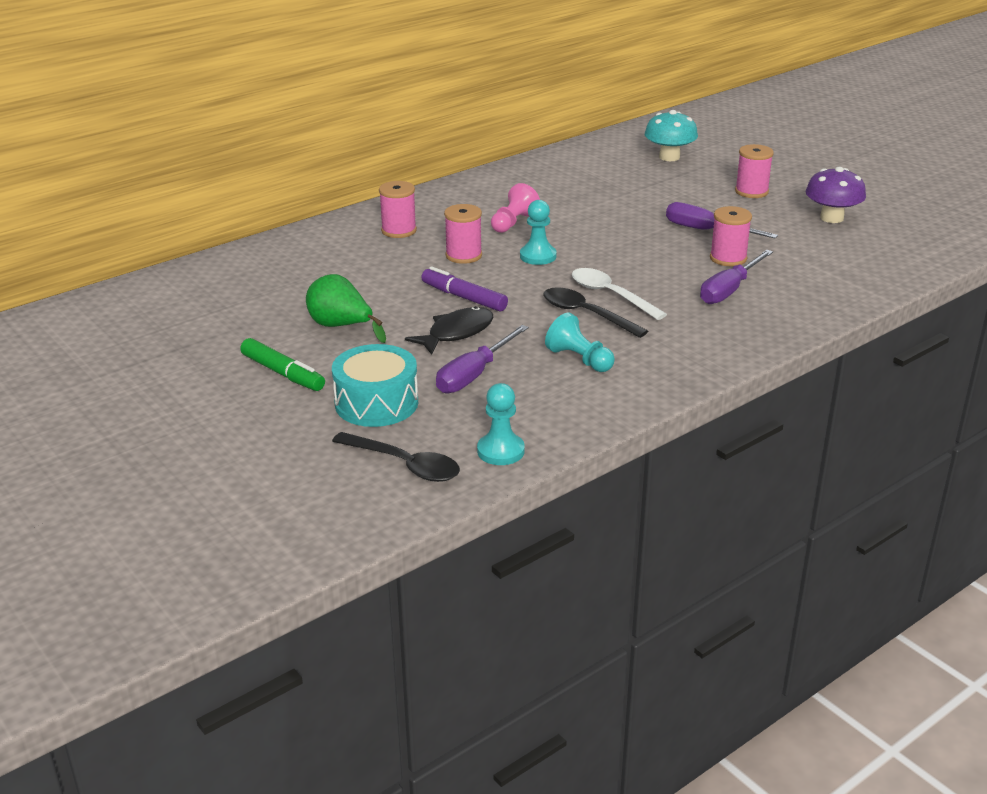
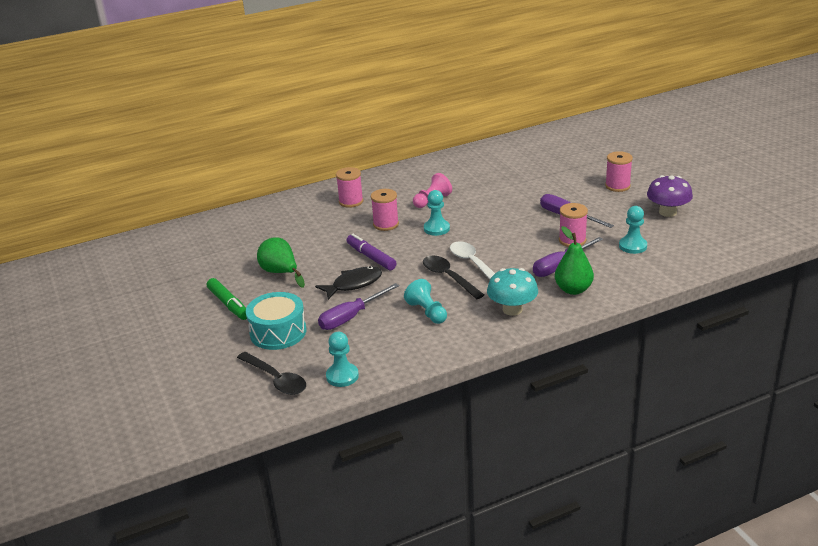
camera: 15 degrees right, 0 degrees up
turquoise mushroom [645,110,698,161] -> turquoise mushroom moved to [487,268,538,316]
none -> green pear [555,226,594,295]
none -> turquoise pawn [619,206,647,254]

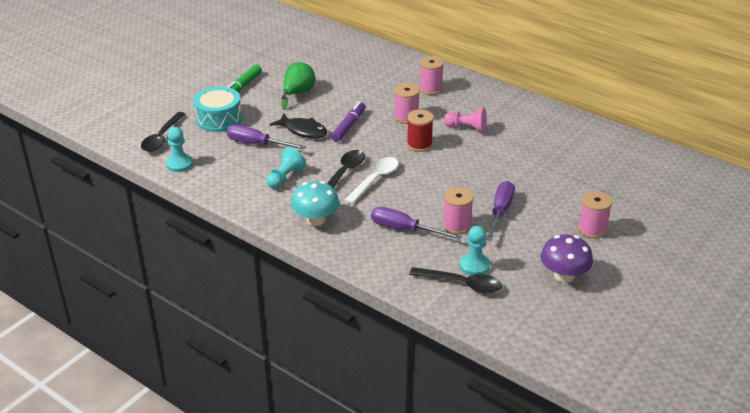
camera: 60 degrees right, 5 degrees up
turquoise pawn [424,190,450,236] -> red spool [407,109,434,152]
green pear [555,226,594,295] -> none
none -> black spoon [409,267,502,294]

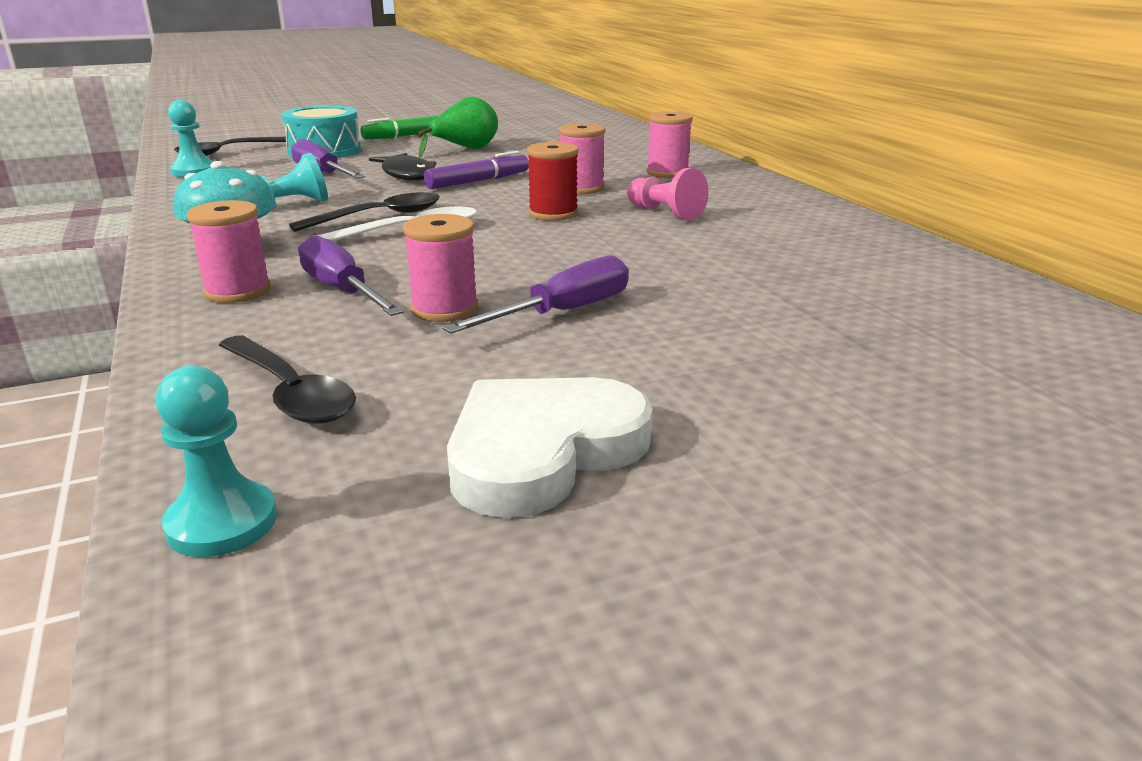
camera: 30 degrees right, 10 degrees down
turquoise pawn [460,226,490,275] -> turquoise pawn moved to [156,366,277,557]
purple mushroom [540,235,593,283] -> white heart [447,377,653,518]
pink spool [578,191,612,239] -> pink spool moved to [186,200,271,303]

